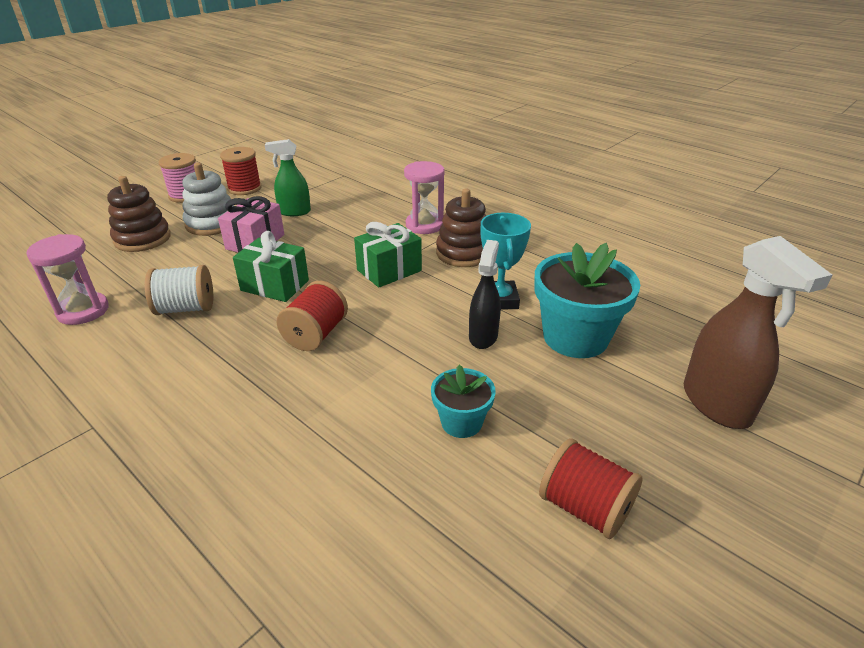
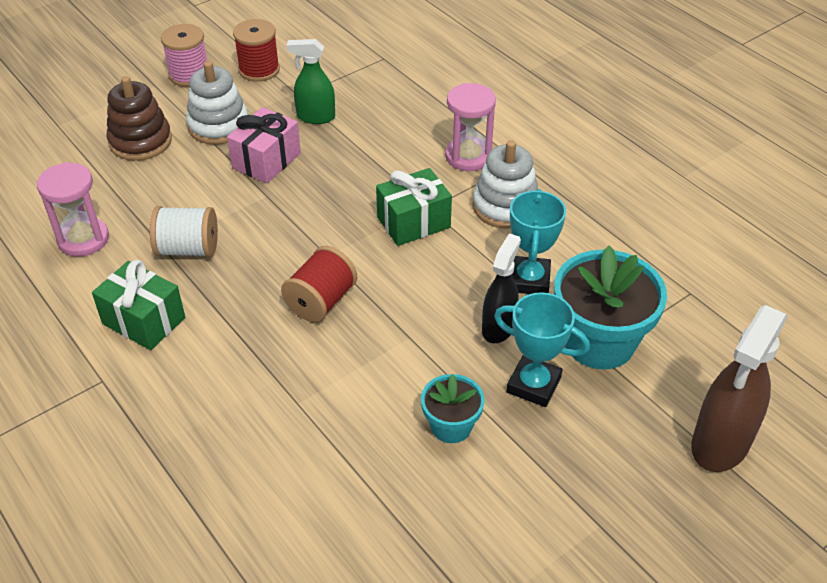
camera: 10 degrees right, 10 degrees up
green gift [233,231,309,302] -> green gift moved to [92,260,185,350]
brown stacking toy [436,188,486,267] -> white stacking toy [472,140,538,229]
red spool [539,438,642,539] -> none
brown spray bottle [684,236,832,429] -> brown spray bottle turned 45 degrees clockwise [691,305,788,472]
none -> turquoise trophy [494,292,590,407]

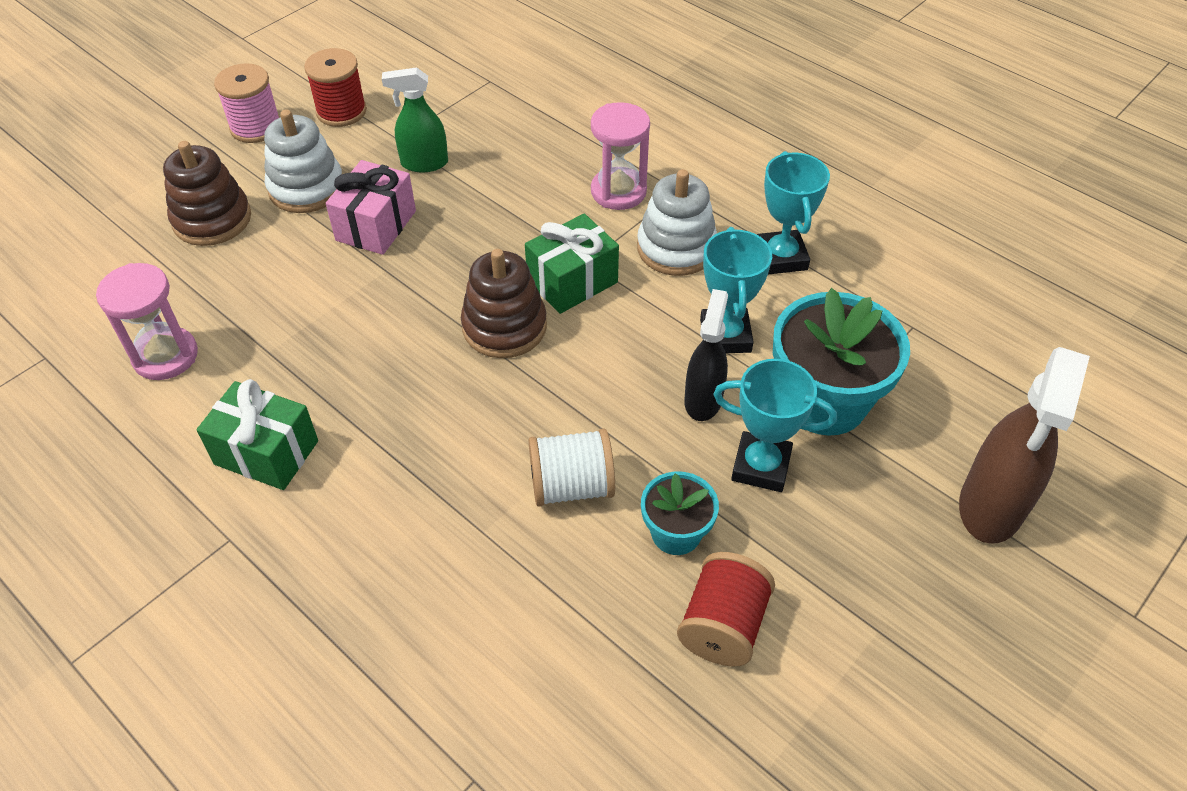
camera: 10 degrees left, 5 degrees up
white spool [150,206,218,257] -> white spool moved to [528,428,615,507]
red spool [281,246,357,322] -> red spool moved to [677,552,775,667]
none -> brown stacking toy [461,249,547,358]
none -> turquoise trophy [757,151,830,274]

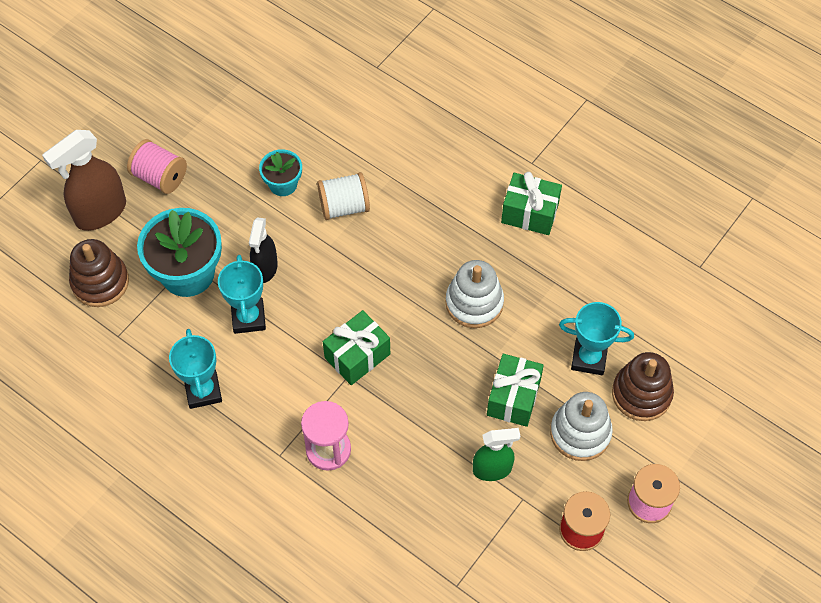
camera: 175 degrees right, 10 degrees up
pink hourglass [96,263,198,380] -> none
pink gift [326,160,416,255] -> green gift [487,354,544,427]
brown stacking toy [461,249,547,358] -> brown stacking toy moved to [69,239,129,307]
white stacking toy [637,169,717,276] -> white stacking toy moved to [445,260,504,328]
red spool [677,552,775,667] -> none
turquoise trophy [713,359,837,492] -> turquoise trophy moved to [559,302,634,375]
brown spray bottle [959,347,1090,544] -> brown spray bottle turned 150 degrees counterclockwise [42,130,126,231]
none -> pink spool [127,139,187,194]

